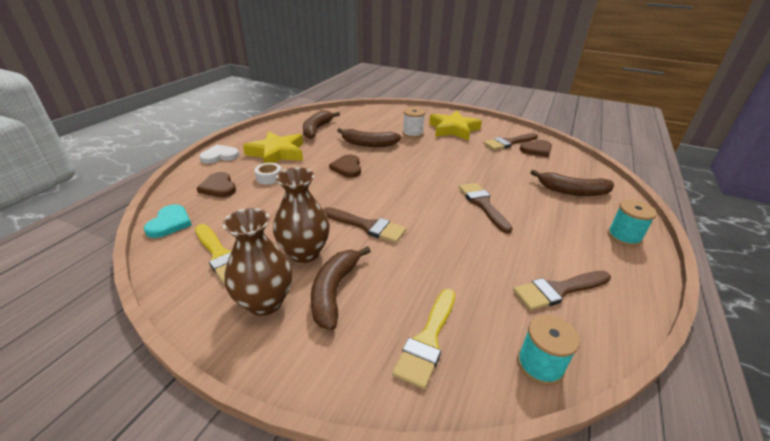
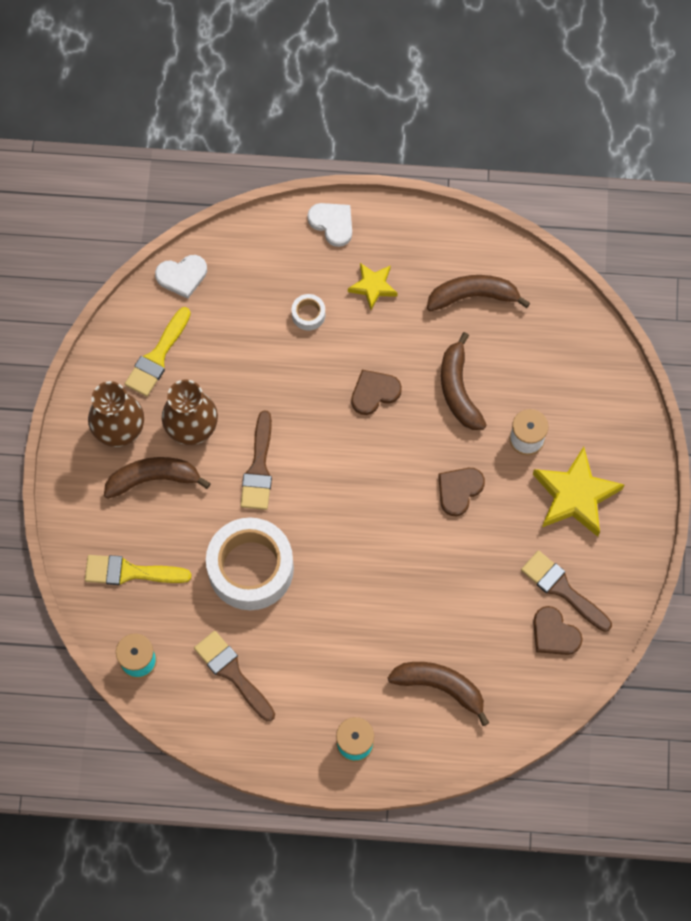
camera: 70 degrees right, 35 degrees up
turquoise heart [144,204,192,238] -> white heart [155,255,207,299]
brown heart [197,172,236,197] -> brown heart moved to [438,468,485,516]
yellow star [243,131,303,163] -> yellow star [348,263,398,310], size x0.57
brown brush [459,183,513,233] -> none
brown banana [530,170,614,196] -> brown banana turned 120 degrees clockwise [387,662,489,726]
none -> white tape [206,517,294,610]

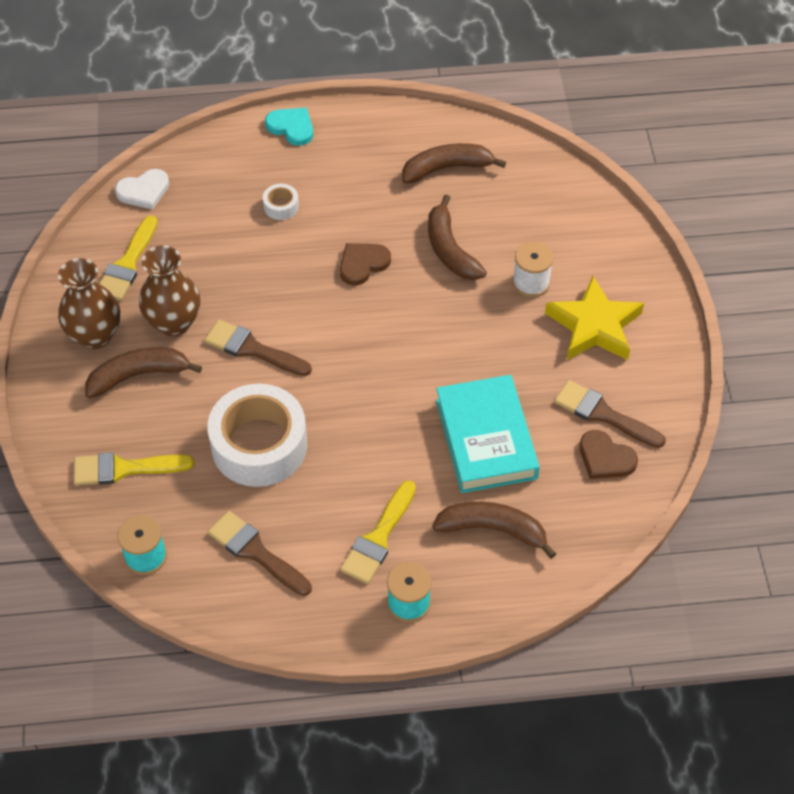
camera: 10 degrees left, 15 degrees down
brown brush [240,410,272,510] -> brown brush turned 120 degrees clockwise [204,319,312,376]
white heart [307,203,352,247] -> turquoise heart [265,108,313,146]
yellow star [348,263,398,310] -> none
brown heart [438,468,485,516] -> none
none -> yellow brush [340,480,416,584]
none -> turquoise book [436,375,540,493]

